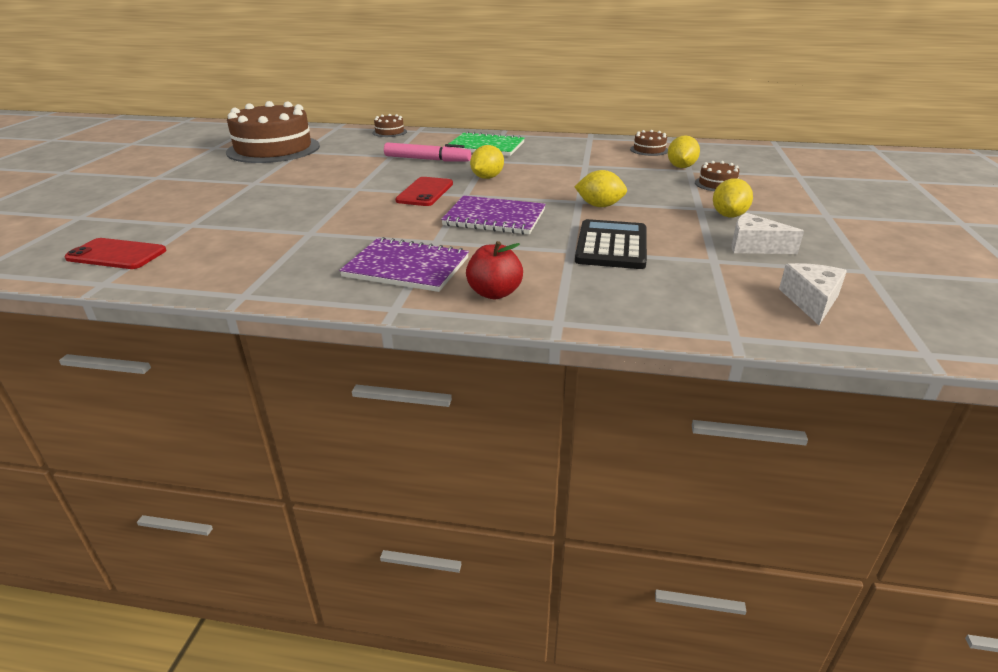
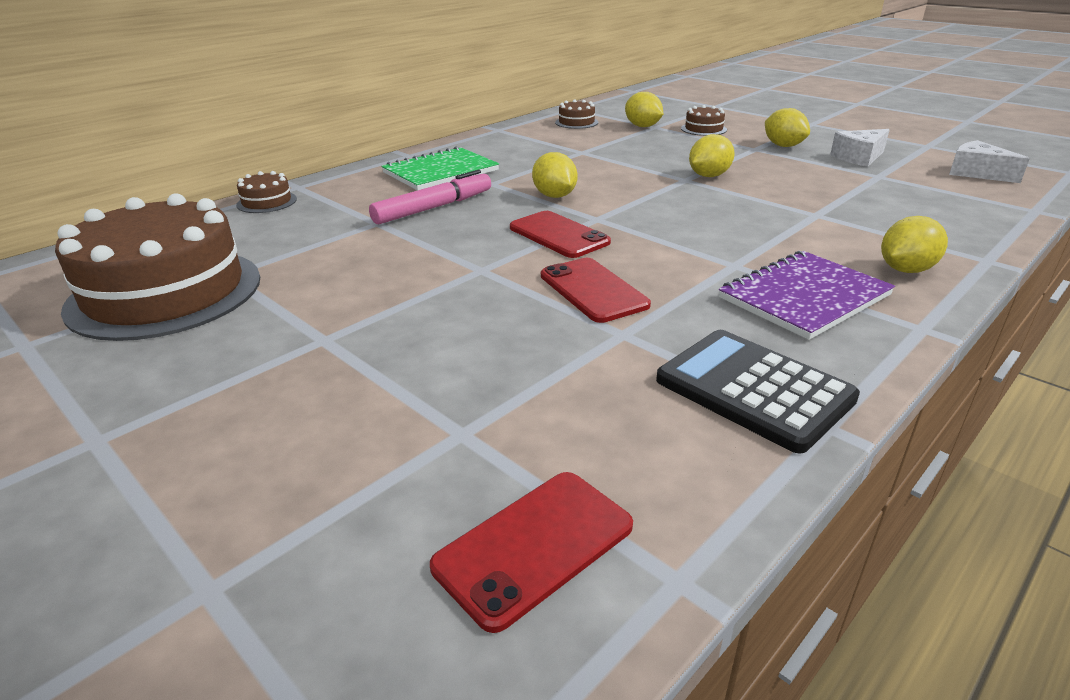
camera: 55 degrees left, 0 degrees up
purple notebook [441,196,546,235] -> none
red apple [466,241,523,299] -> yellow lemon [881,216,948,273]
black calculator [575,219,647,269] -> black calculator moved to [656,330,860,454]
none -> red phone [541,258,651,323]

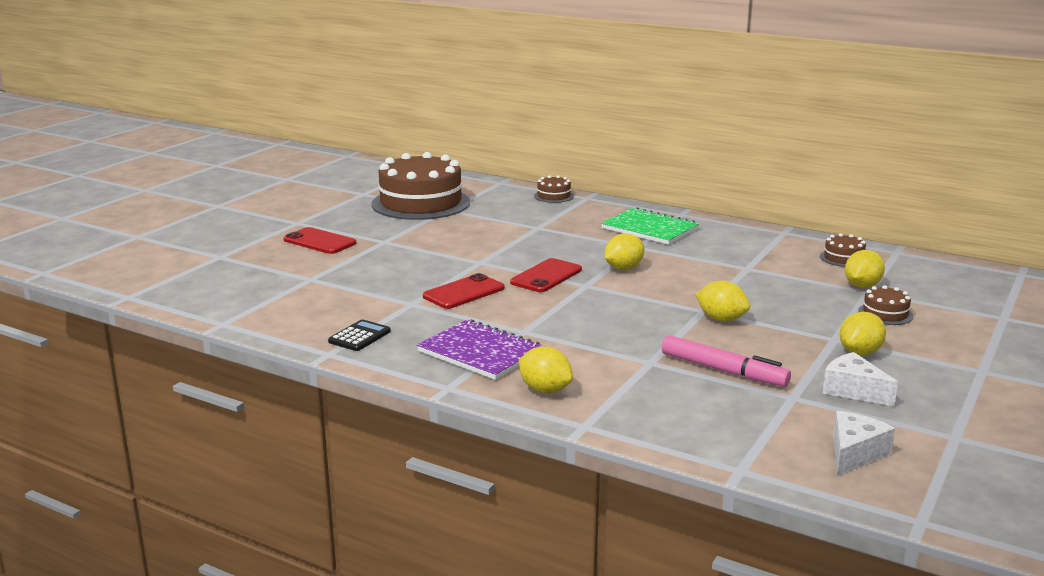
camera: 75 degrees right, 10 degrees down
pink marker [369,170,491,224] -> pink marker moved to [662,335,791,387]
red phone [430,472,633,633] -> red phone moved to [284,227,356,254]
black calculator [656,330,860,454] -> black calculator [328,319,391,351], size x0.58

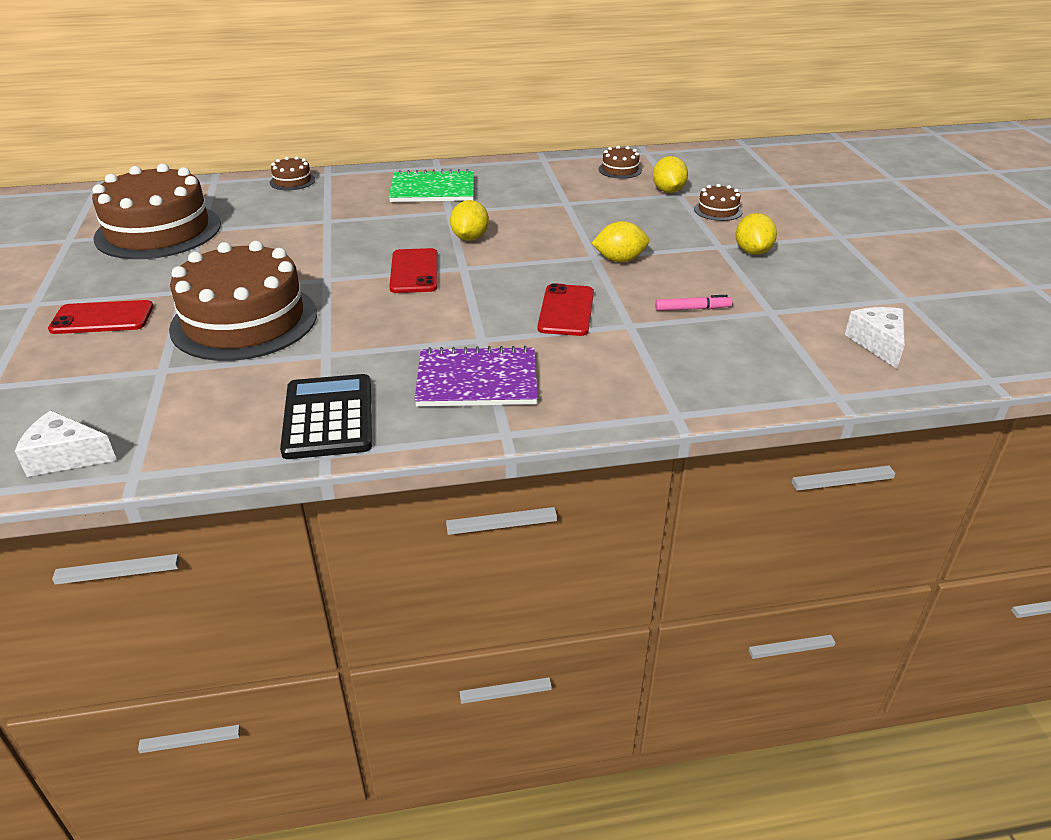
camera: 40 degrees left, 15 degrees up
black calculator [328,319,391,351] -> black calculator [280,374,372,459], size x1.74
red phone [423,273,505,309] -> red phone moved to [538,283,594,336]
yellow lemon [519,346,573,393] -> none
pink marker [662,335,791,387] -> pink marker [655,295,732,311], size x0.58
white cheese [823,352,898,406] -> white cheese moved to [15,410,117,477]
none -> brown cake [169,241,317,361]

